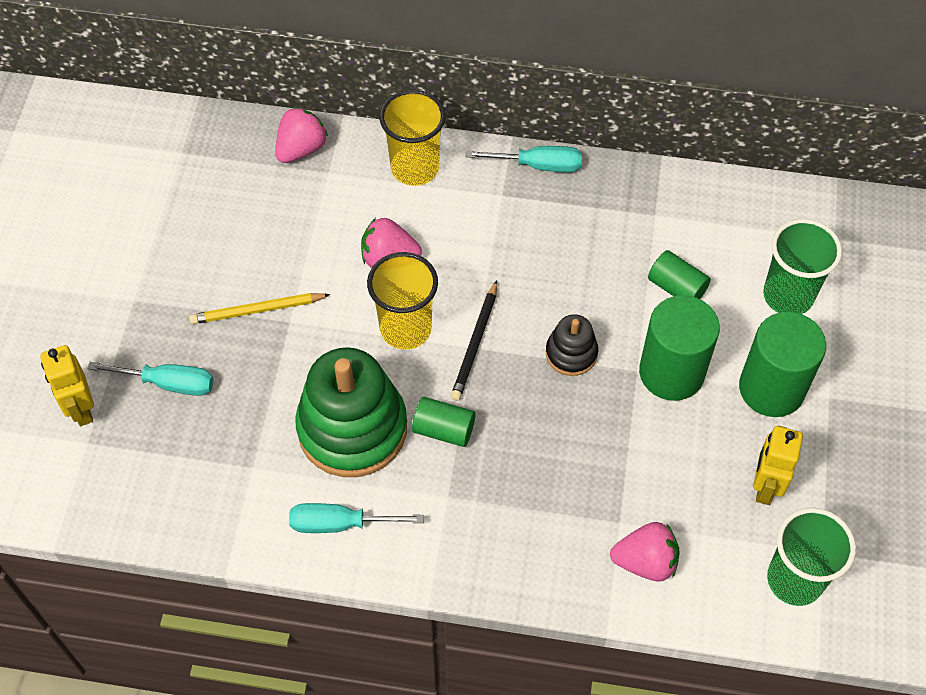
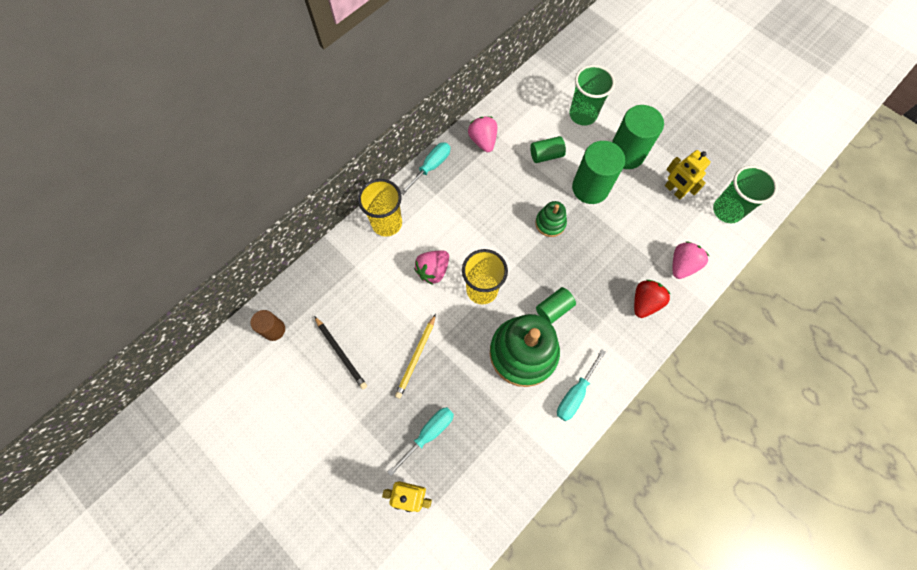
camera: 55 degrees left, 10 degrees up
pink strawberry [275,107,328,163] -> pink strawberry moved to [468,116,497,152]
black pencil [451,280,497,401] -> black pencil moved to [314,316,367,390]
black stacking toy [546,314,598,376] -> green stacking toy [535,201,567,237]
none -> brown cylinder [251,310,285,341]
none -> red strawberry [634,280,671,318]

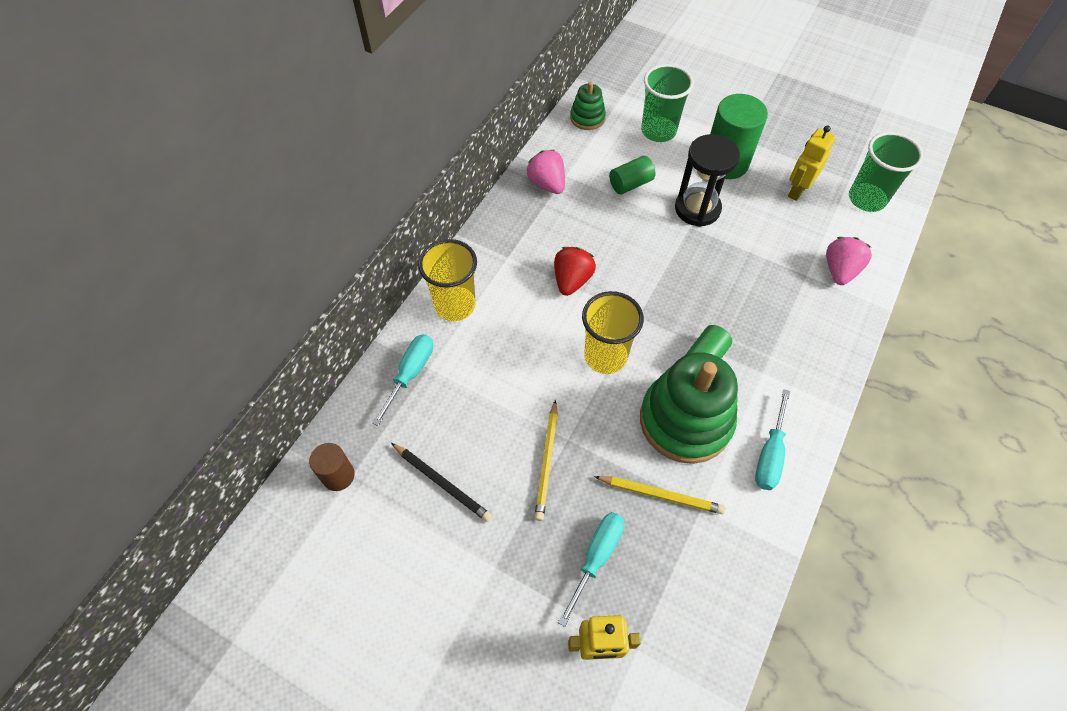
camera: 15 degrees left, 10 degrees down
turquoise screwdriver [401,142,450,195] -> turquoise screwdriver moved to [372,334,433,426]
pink strawberry [414,251,449,285] -> none
green stacking toy [535,201,567,237] -> green stacking toy moved to [570,82,606,130]
green cylinder [572,141,625,204] -> black hourglass [675,134,740,227]
red strawberry [634,280,671,318] -> red strawberry moved to [554,247,596,296]
yellow robot [665,150,711,200] -> yellow robot turned 90 degrees clockwise [788,125,836,201]
none -> yellow pencil [594,476,725,514]

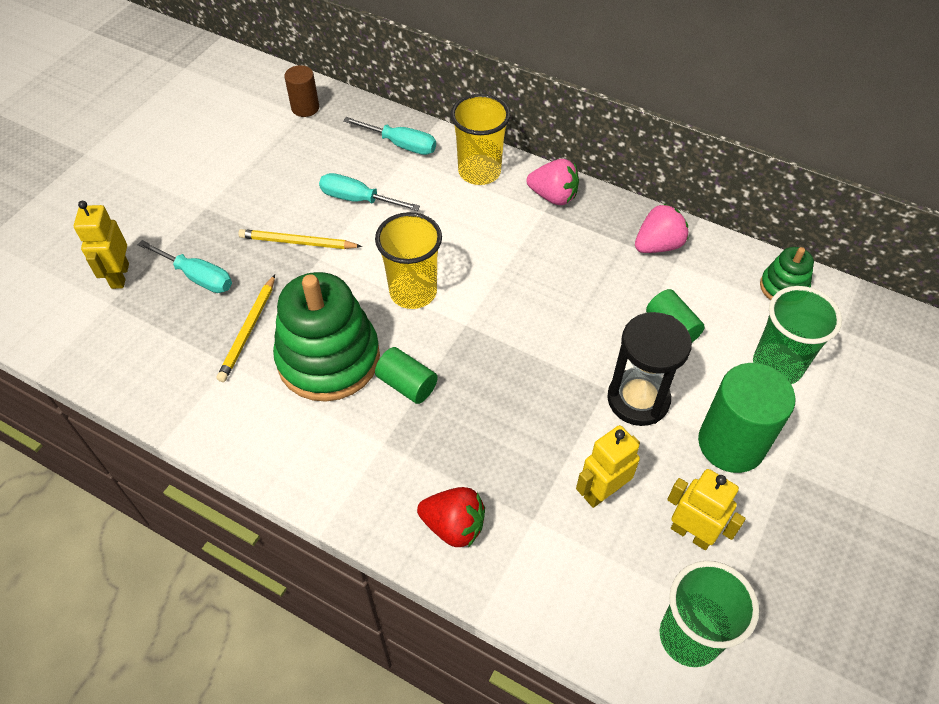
camera: 90 degrees right, 5 degrees down
black pencil [391,443,492,522] -> none
red strawberry [554,247,596,296] -> red strawberry moved to [417,487,485,547]
turquoise screwdriver [755,389,790,490] -> turquoise screwdriver moved to [319,173,420,211]
pink strawberry [826,237,872,285] -> pink strawberry moved to [526,159,579,205]
none -> yellow robot [576,425,640,508]

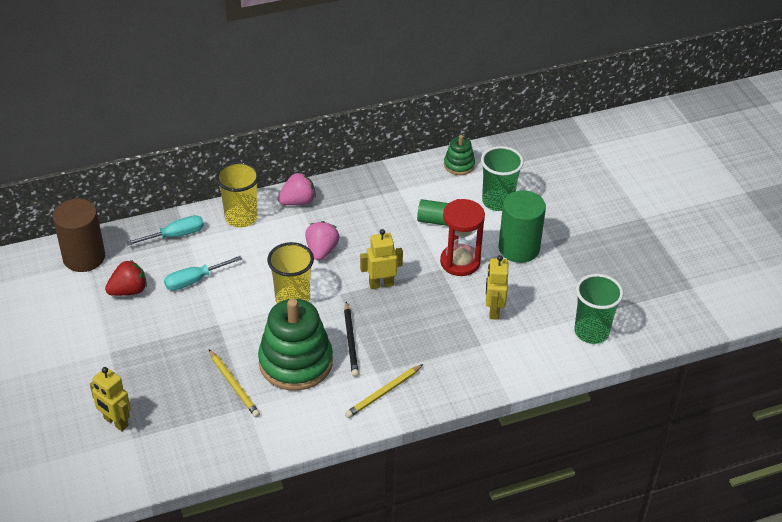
camera: 50 degrees left, 10 degrees down
turquoise screwdriver [137,240,232,293] -> none
yellow pencil [238,229,362,249] -> yellow pencil moved to [345,364,423,418]
brown cylinder [284,65,319,117] -> brown cylinder [53,199,105,272], size x1.81
green cylinder [375,347,438,404] -> black pencil [344,302,359,377]
red strawberry [417,487,485,547] -> red strawberry moved to [105,260,147,296]
black hourglass [607,312,692,426] -> red hourglass [440,199,485,276]
pink strawberry [635,203,688,253] -> pink strawberry moved to [305,221,340,261]
yellow robot [667,469,746,550] -> yellow robot moved to [360,229,403,289]

